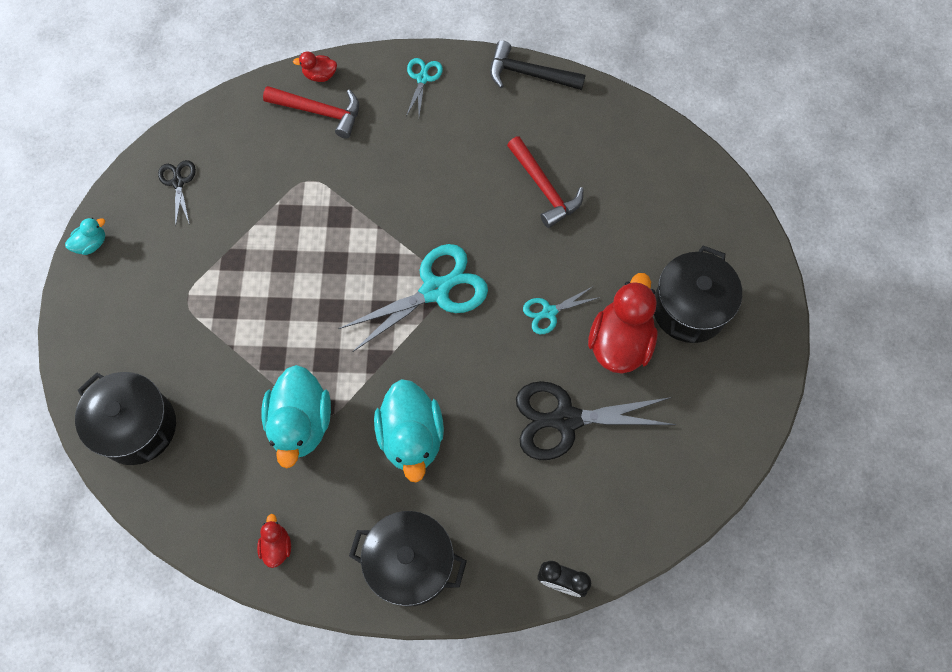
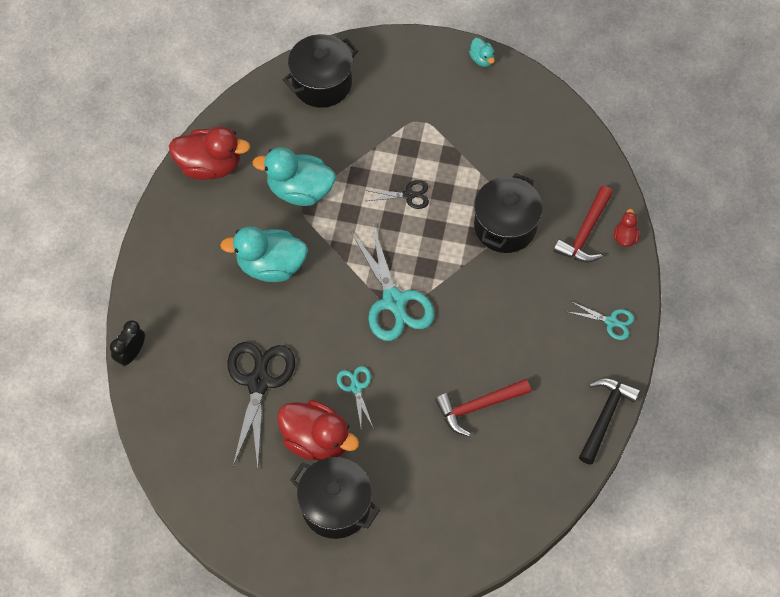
camera: 100 degrees right, 5 degrees down
black scissors [158,160,196,227] -> black scissors moved to [365,180,429,209]
red duck [257,514,291,568] -> red duck [169,126,250,180], size x2.13
black pot [349,511,467,606] -> black pot moved to [474,173,543,253]

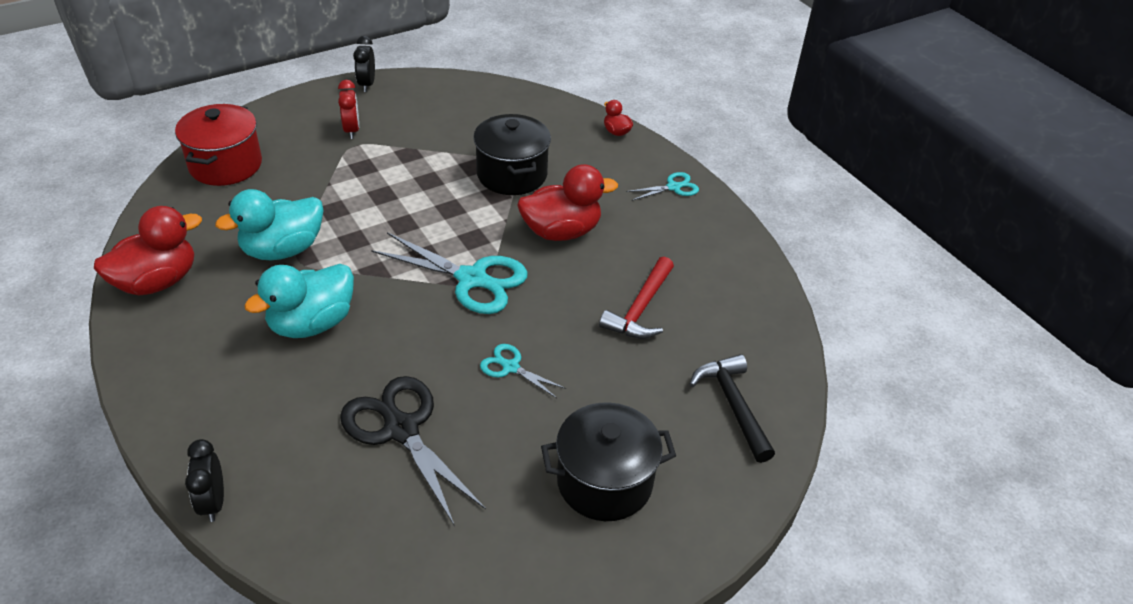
camera: 45 degrees left, 20 degrees down
red duck [277,400,359,461] -> red duck moved to [517,164,618,241]
black pot [283,34,358,108] -> red pot [175,104,262,186]
black scissors [365,180,429,209] -> none
turquoise duck [469,38,495,67] -> black clock [353,36,375,92]
red hammer [554,186,613,263] -> none
black hammer [579,378,640,465] -> black hammer moved to [689,354,775,463]
none -> red clock [338,80,359,139]

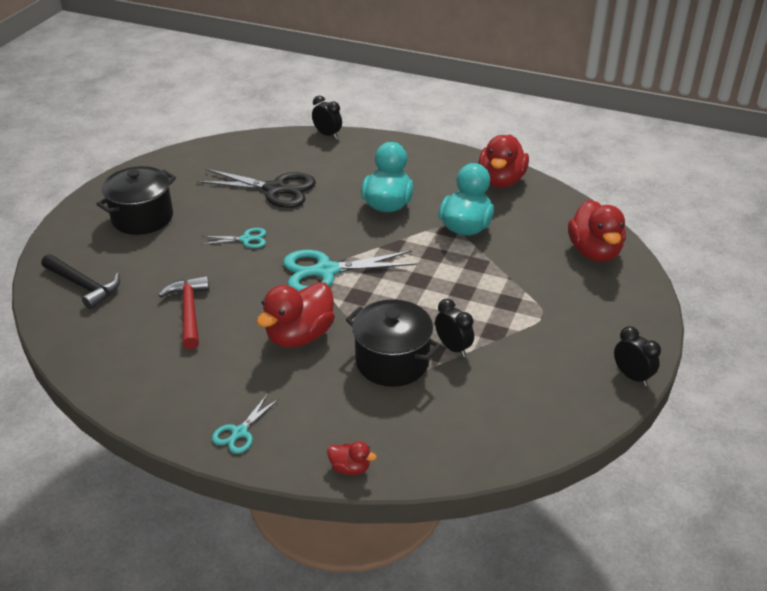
camera: 145 degrees right, 5 degrees down
red pot [175,104,262,186] -> red duck [568,200,626,262]
red clock [338,80,359,139] -> none
none -> black clock [435,299,474,357]

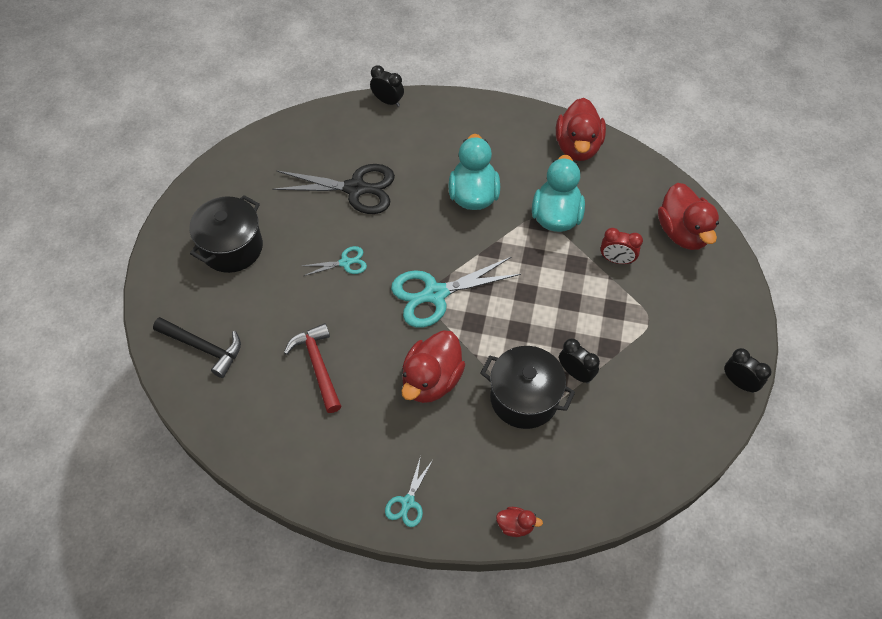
camera: 10 degrees left, 20 degrees up
none -> red clock [600,228,643,264]

